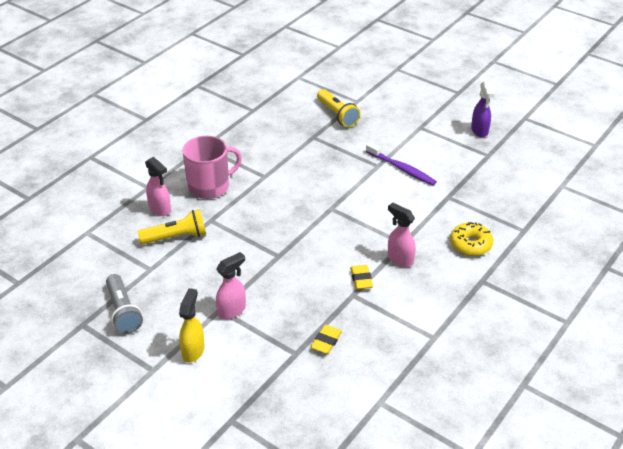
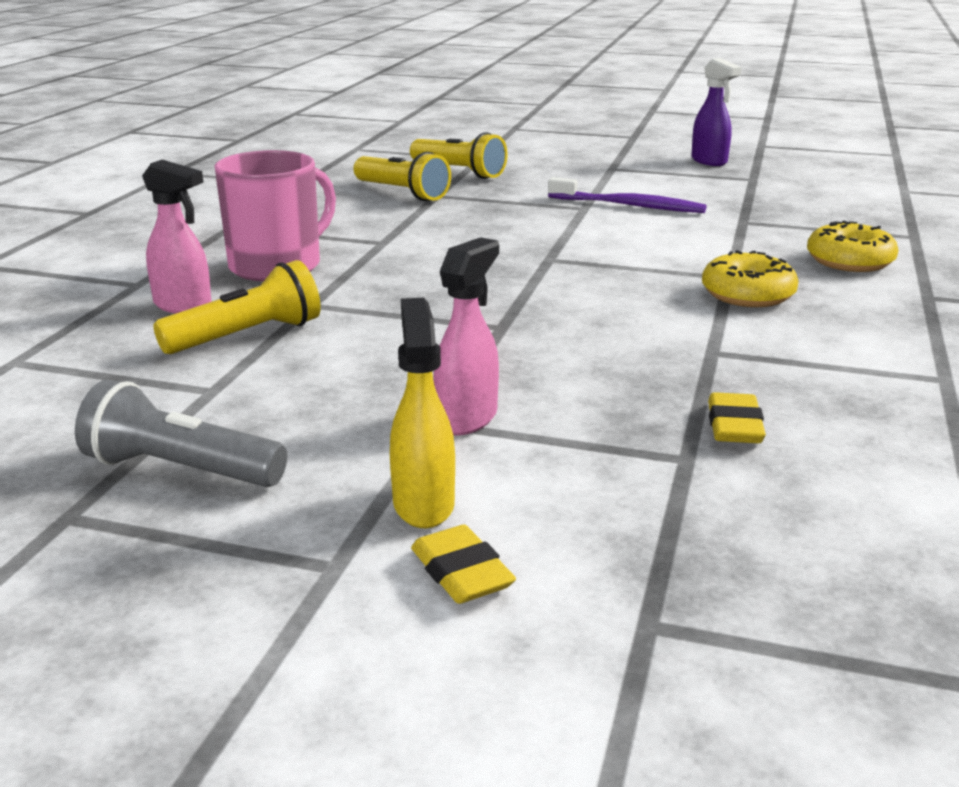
camera: 20 degrees left, 15 degrees down
grey flashlight [106,274,143,334] -> grey flashlight turned 150 degrees clockwise [75,380,287,487]
yellow eraser [350,265,373,289] -> yellow eraser moved to [411,525,516,604]
pink spray bottle [388,203,416,267] -> yellow donut [702,250,799,307]
none -> yellow flashlight [353,152,451,201]

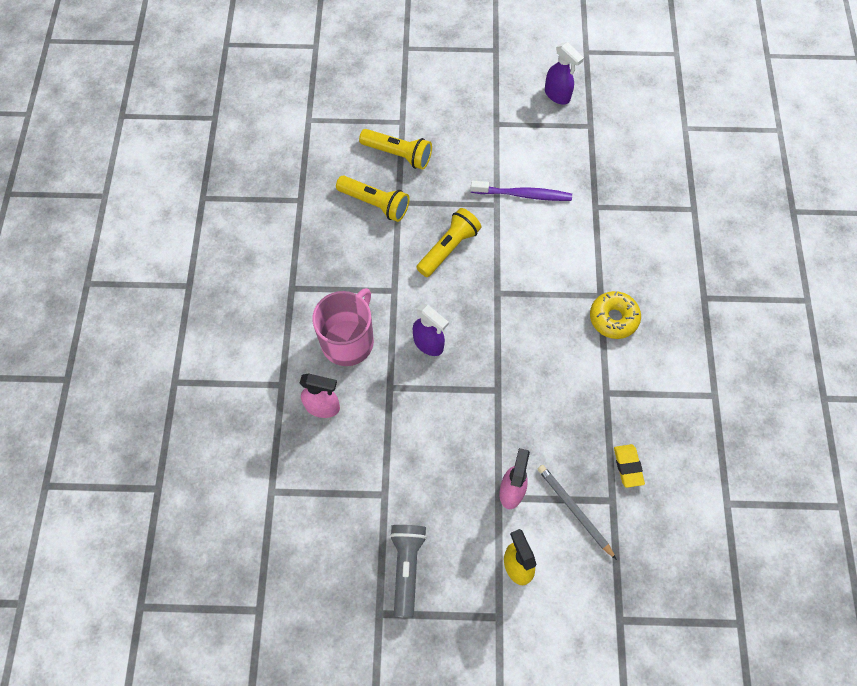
camera: 15 degrees left, 40 degrees up
grey flashlight [75,380,287,487] -> grey flashlight turned 90 degrees clockwise [389,525,427,618]
yellow flashlight [153,260,321,354] -> yellow flashlight moved to [416,208,481,277]
yellow eraser [411,525,516,604] -> none
yellow donut [807,221,899,272] -> none
none -> purple spray bottle [412,303,449,356]
none -> grey pencil [538,465,617,560]

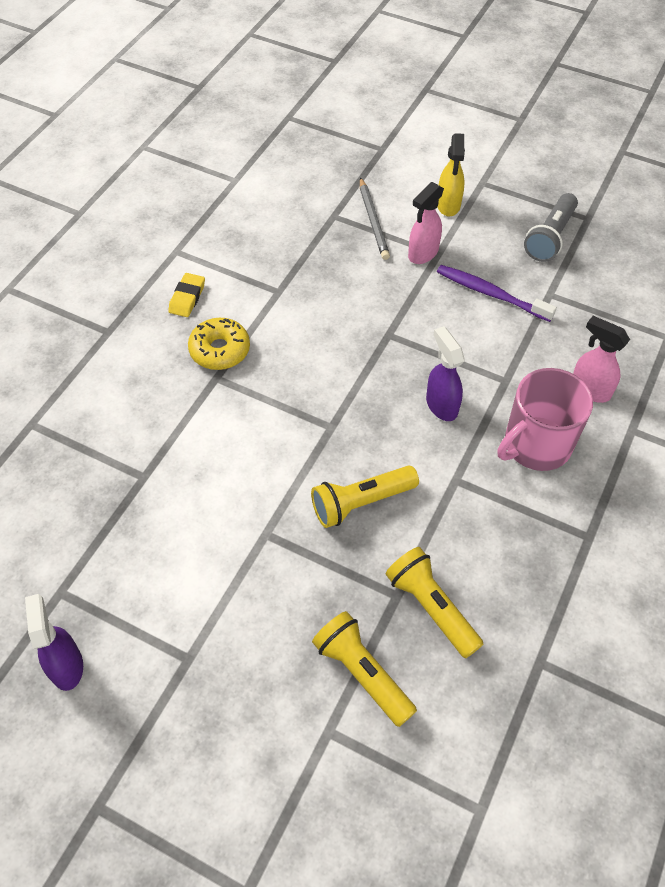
camera: 155 degrees left, 10 degrees down
purple toothbrush [470,180,572,201] -> purple toothbrush moved to [437,265,557,322]
yellow eraser [614,444,645,488] -> yellow eraser moved to [168,273,205,317]

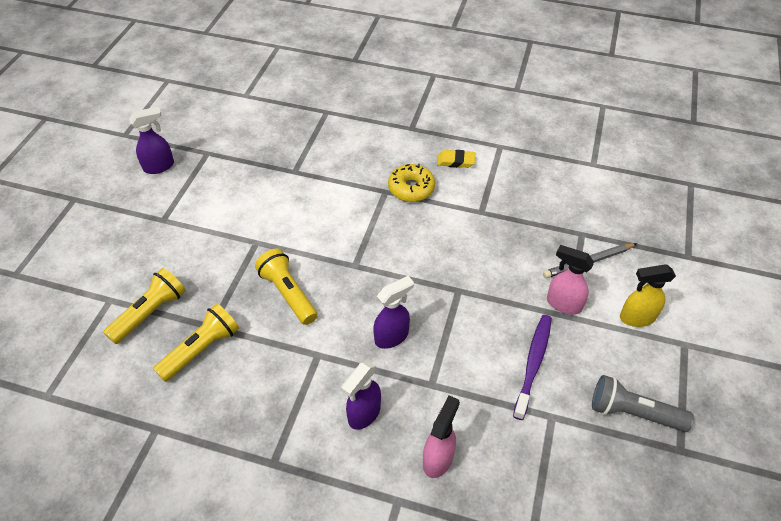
camera: 80 degrees right, 5 degrees down
pink mug [498,368,593,471] -> purple spray bottle [341,361,381,430]

